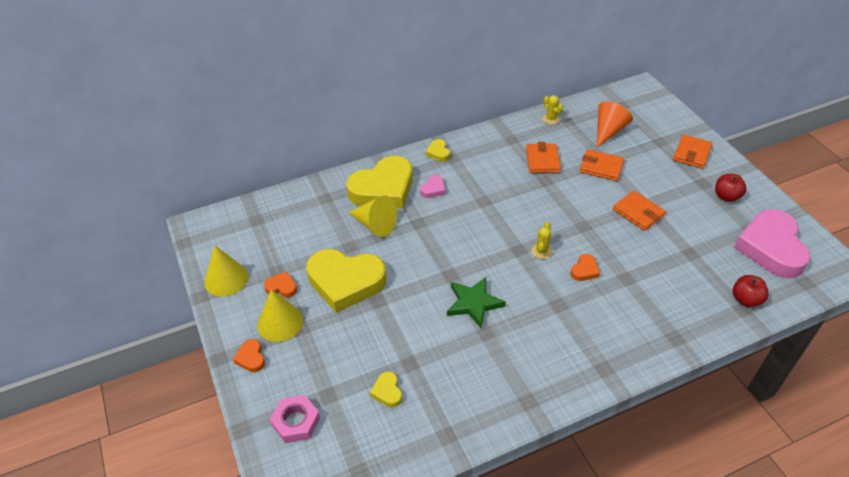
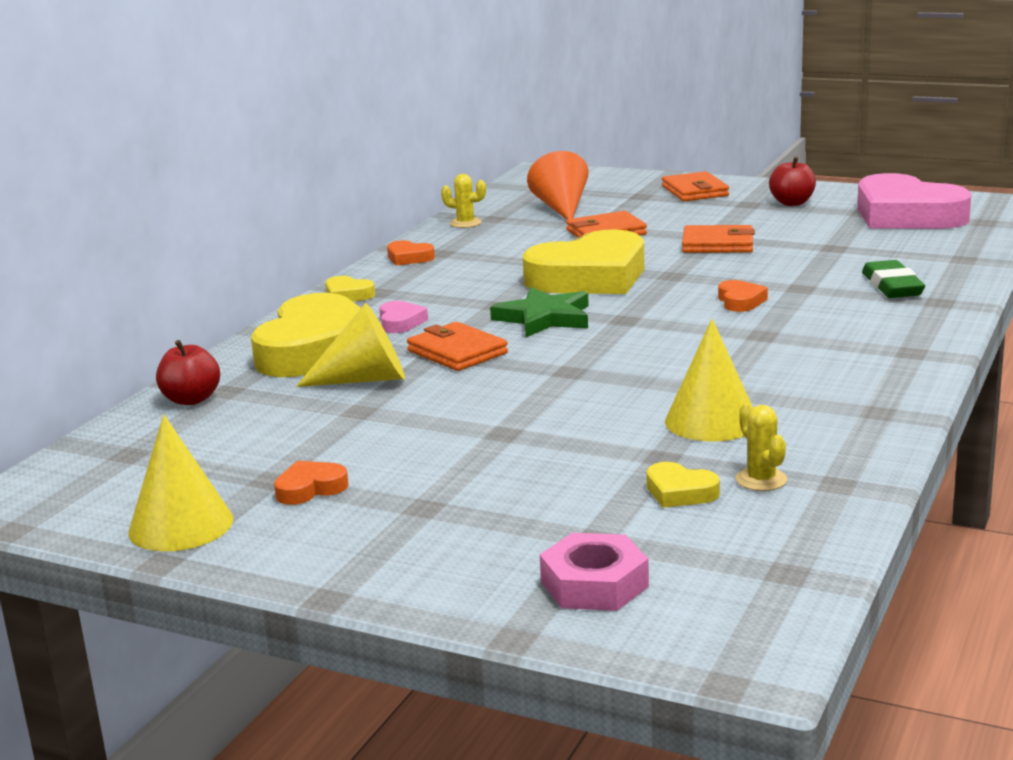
camera: 40 degrees left, 25 degrees down
orange heart [233,339,265,372] -> orange heart moved to [387,240,435,265]
yellow cone [257,289,303,342] -> yellow cone moved to [665,319,752,442]
yellow heart [306,249,386,313] -> yellow heart moved to [523,229,644,294]
green star [447,277,506,328] -> green star moved to [490,287,589,337]
orange wallet [526,142,561,173] -> orange wallet moved to [407,322,508,371]
yellow cactus [531,222,553,259] -> yellow cactus moved to [735,403,787,491]
red apple [733,275,769,307] -> red apple moved to [156,340,220,405]
none -> green eraser [862,260,925,298]

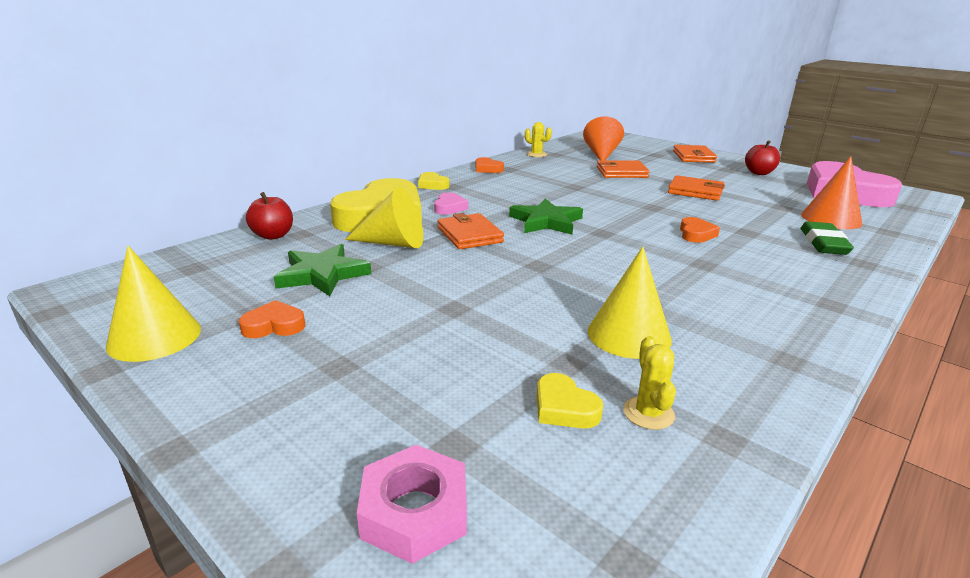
camera: 15 degrees right, 5 degrees up
yellow heart [523,229,644,294] -> none
none -> green star [274,244,371,296]
none -> orange cone [801,156,862,229]

